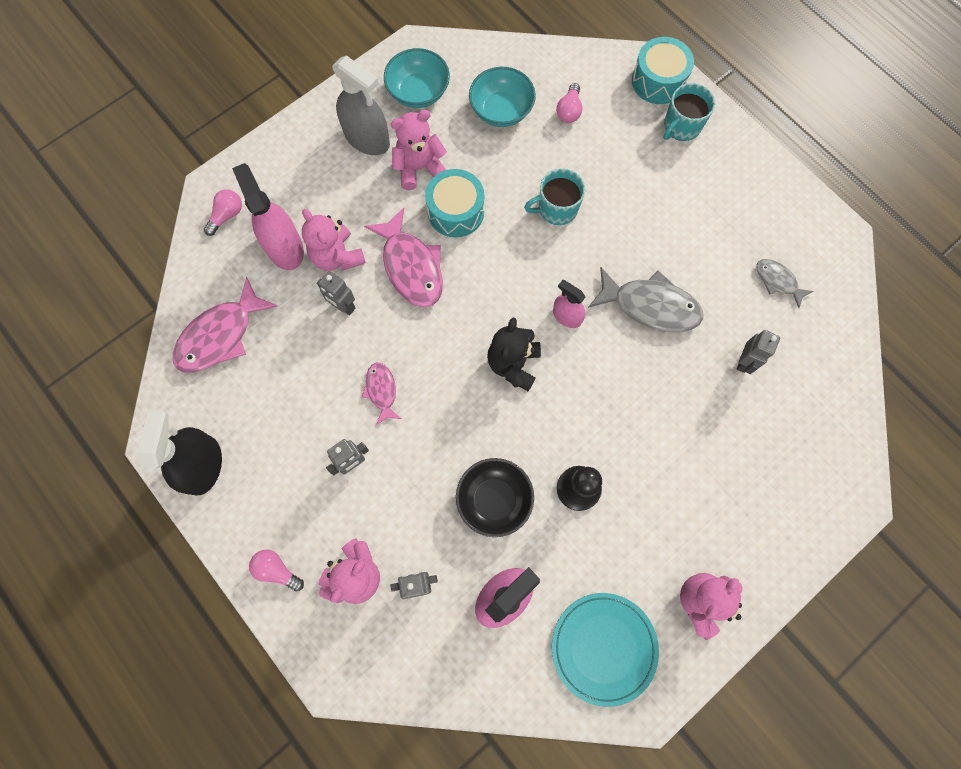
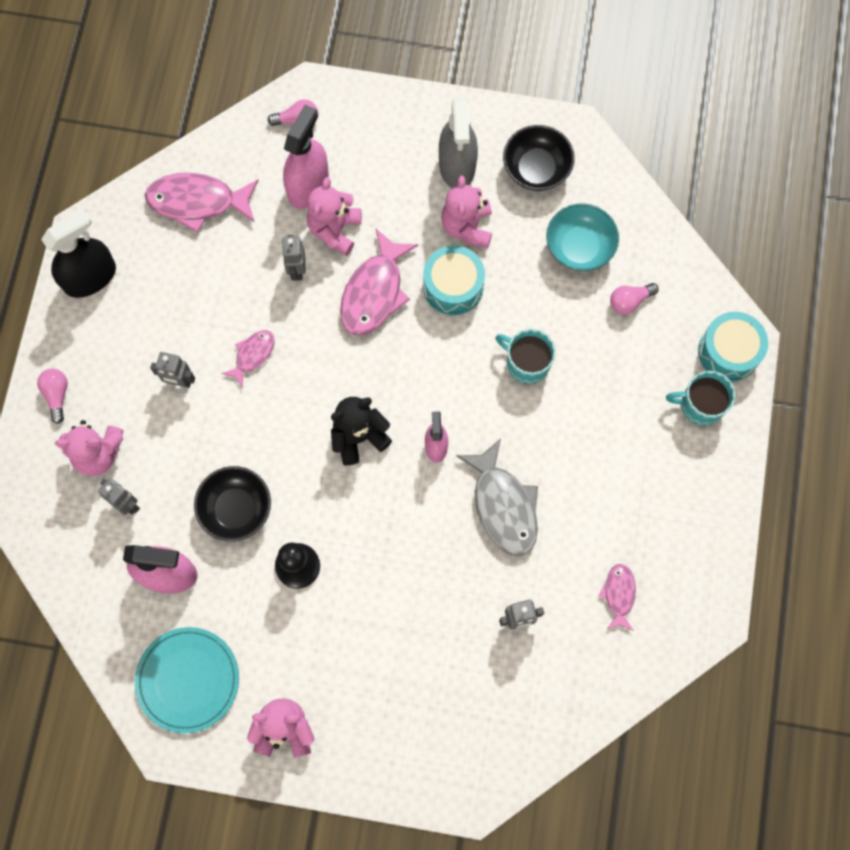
camera: 50 degrees right, 0 degrees up
turquoise bowl [384,48,450,108] -> black bowl [503,125,575,191]
pink teddy bear [391,110,447,190] -> pink teddy bear turned 120 degrees counterclockwise [441,175,492,248]
grey fish [756,259,814,308] -> pink fish [598,564,636,631]

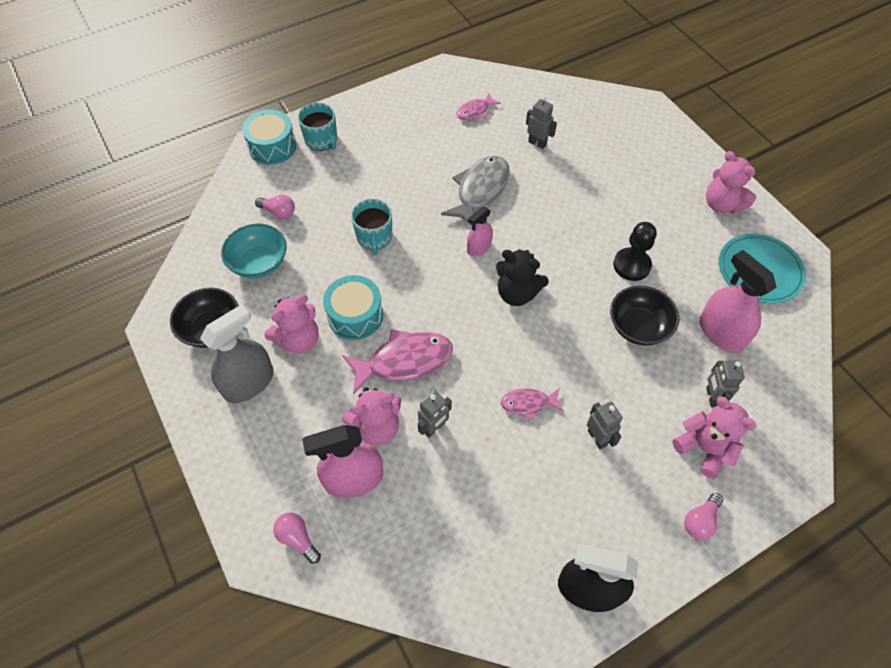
camera: 130 degrees left, 15 degrees down
pink fish [145,173,259,233] -> none

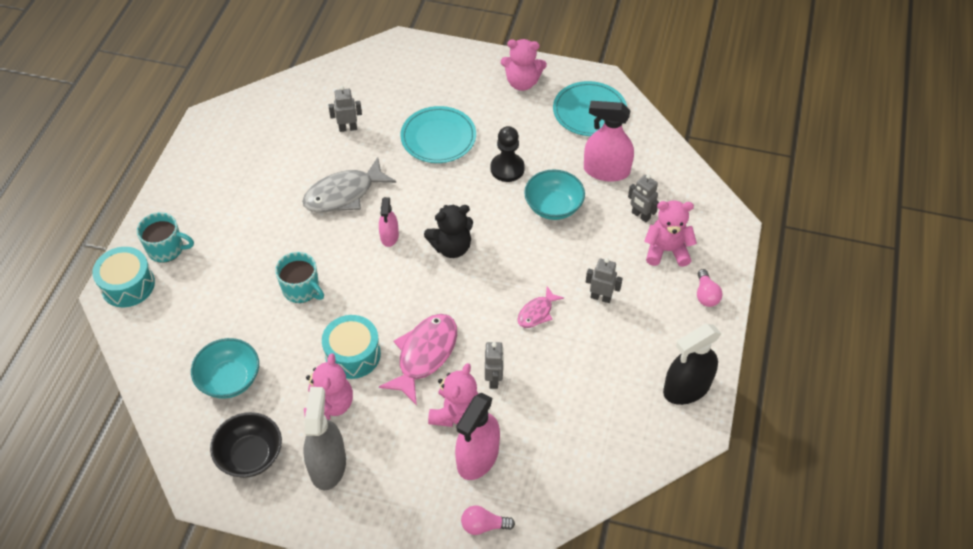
camera: 45 degrees left, 5 degrees down
pink light bulb [255,195,295,219] -> none
grey fish [441,155,510,226] -> grey fish turned 105 degrees counterclockwise [302,157,396,213]
pink fish [456,93,501,120] -> none
black bowl [610,285,679,346] -> turquoise bowl [524,169,585,220]
none -> turquoise plate [400,106,476,163]

